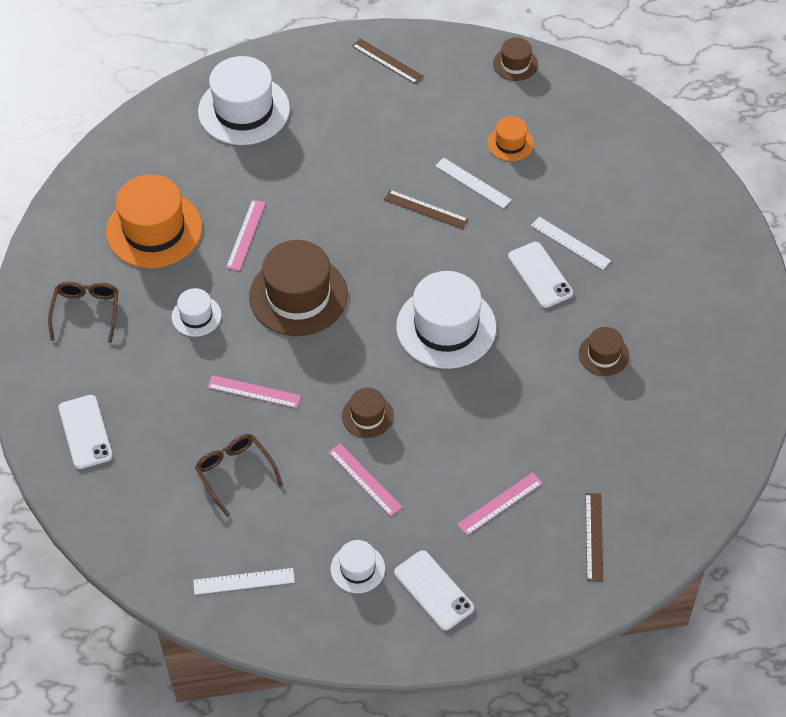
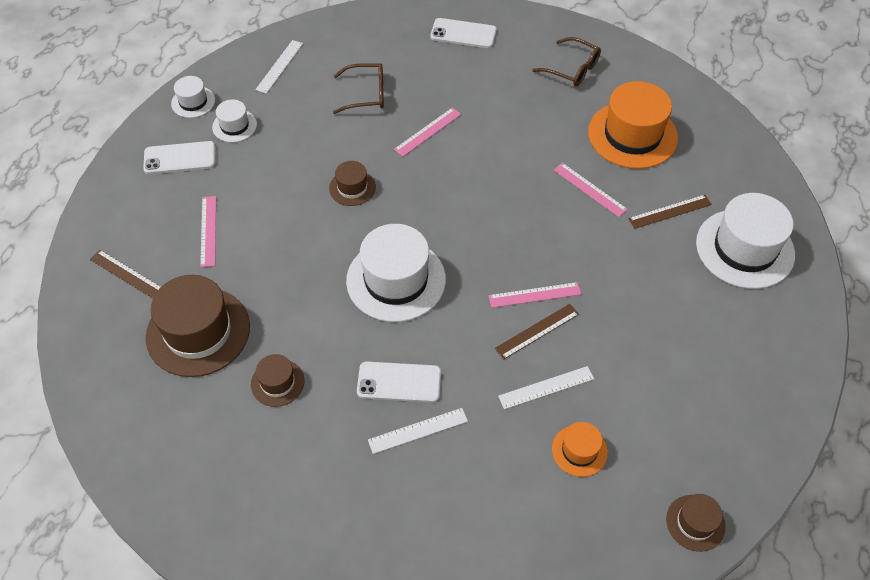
camera: 120 degrees right, 0 degrees up
white hat [172,288,221,337] -> white hat moved to [171,76,215,118]
brown hat [249,240,348,336] -> brown hat moved to [146,275,250,377]
pink ruler [329,443,402,516] -> pink ruler moved to [488,282,581,308]
brown ruler [352,38,424,84] -> brown ruler moved to [628,194,712,229]

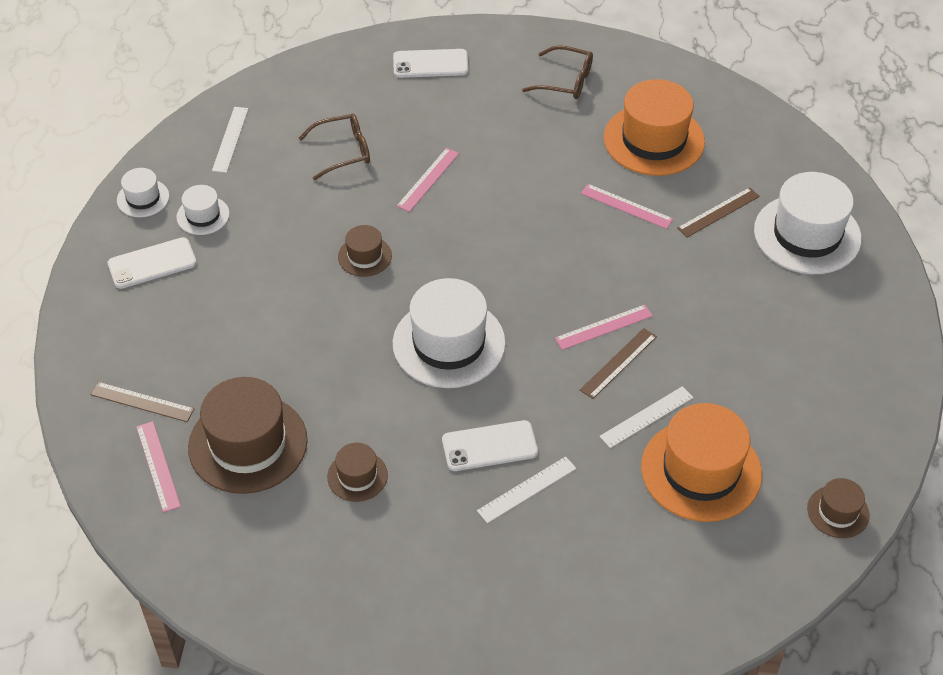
camera: 15 degrees left, 5 degrees down
pink ruler [200,196,216,267] -> pink ruler moved to [136,421,181,512]
orange hat [552,422,608,477] -> orange hat [641,403,762,522], size x2.00

